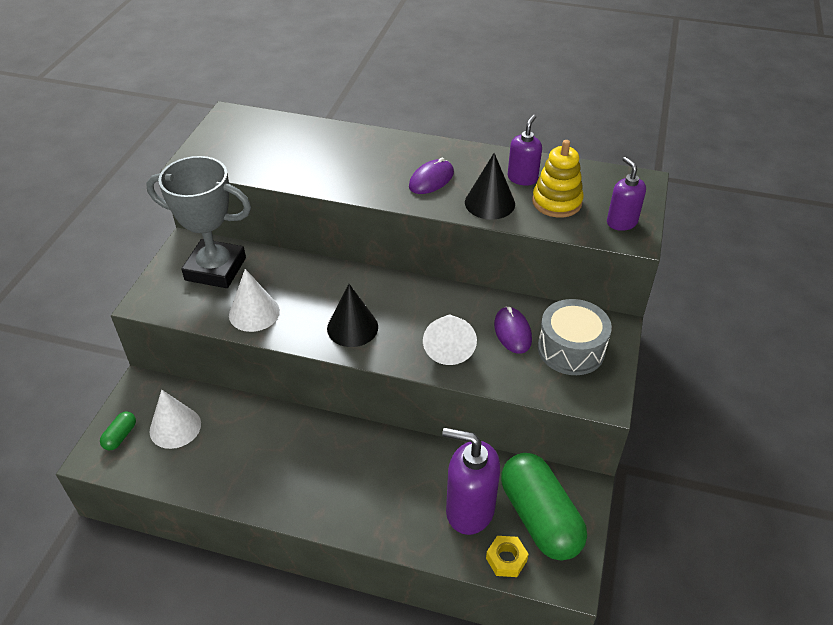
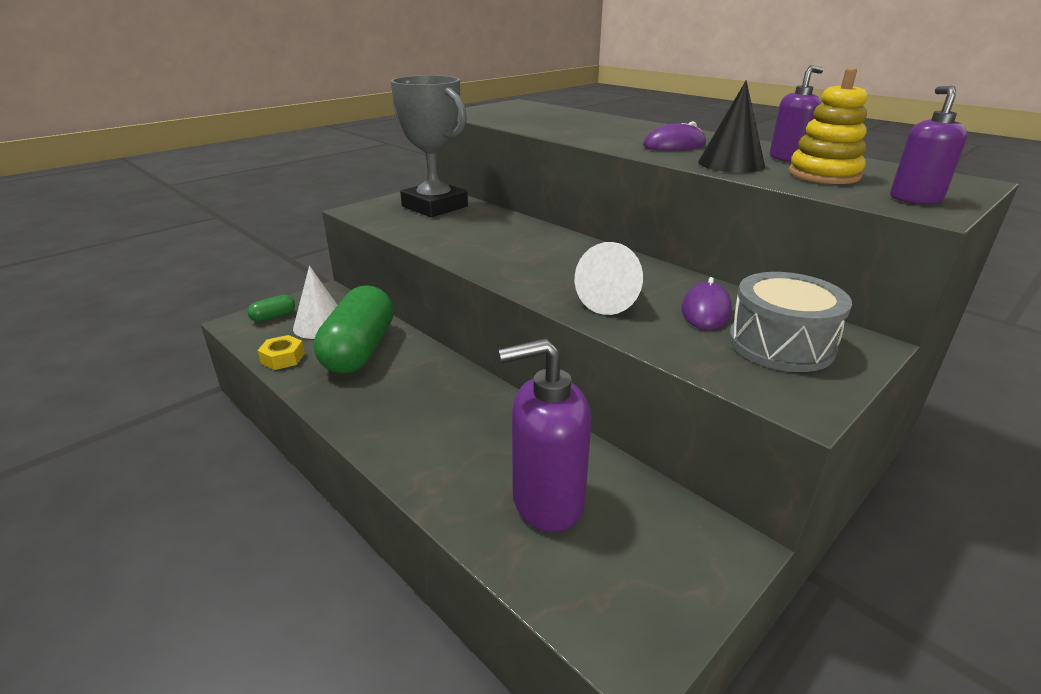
camera: 30 degrees right, 15 degrees down
white cone [229,269,280,332] -> none
black cone [327,284,378,347] -> none
purple soap dispenser [442,428,500,535] -> purple soap dispenser turned 60 degrees counterclockwise [498,338,591,532]
yellow nut [486,536,529,577] -> yellow nut moved to [257,335,305,370]
green capsule [501,453,587,561] -> green capsule moved to [314,285,394,374]

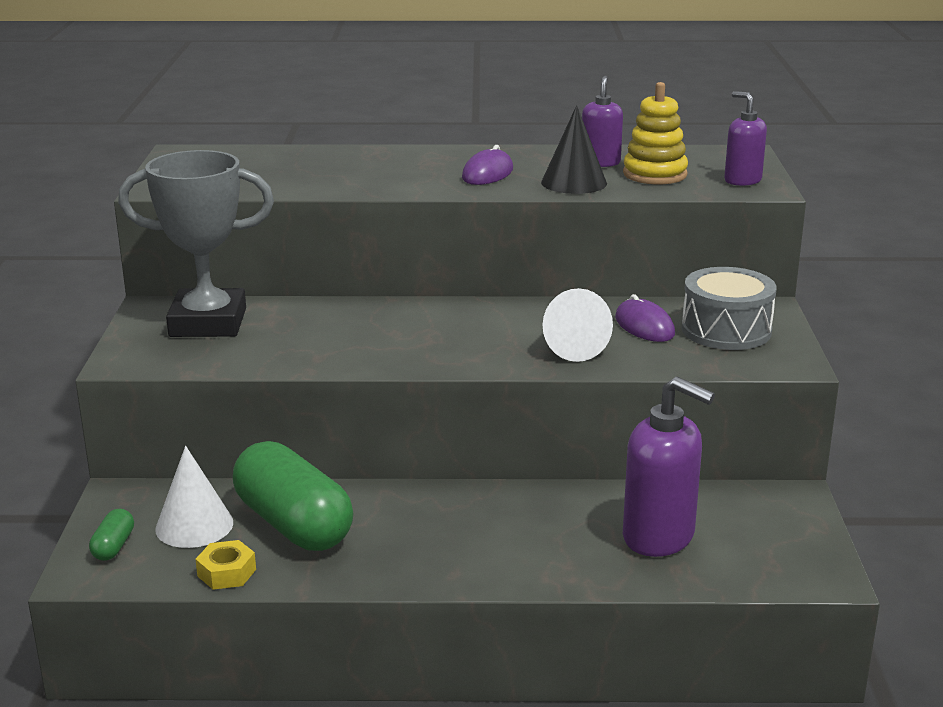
camera: 45 degrees left, 5 degrees down
purple soap dispenser [498,338,591,532] -> purple soap dispenser turned 90 degrees counterclockwise [623,377,715,557]

